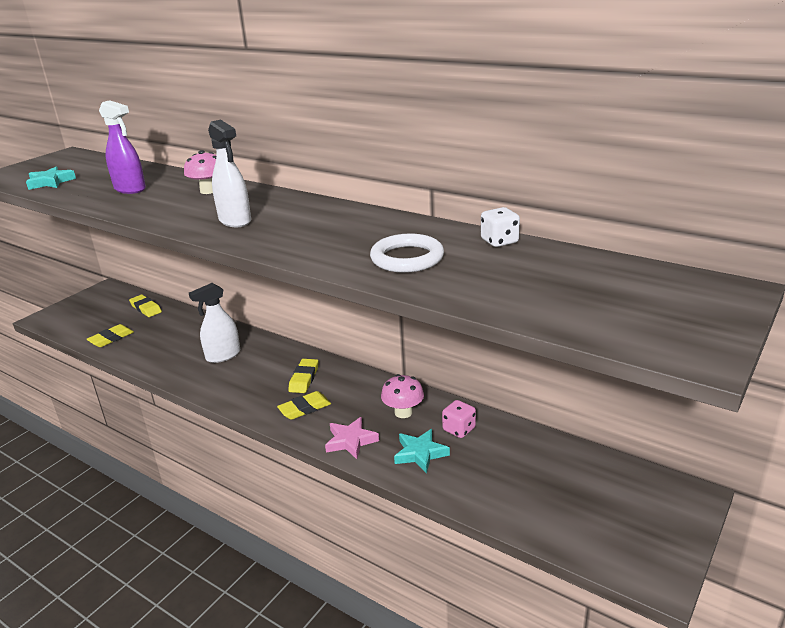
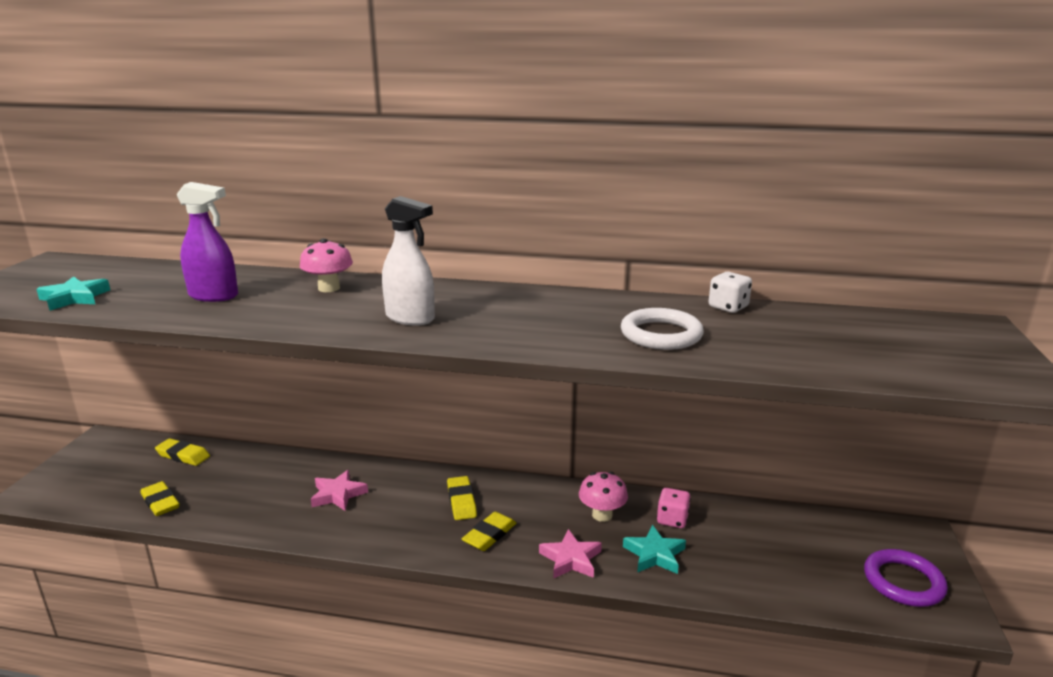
camera: 25 degrees left, 5 degrees down
yellow eraser [87,324,134,347] -> yellow eraser turned 60 degrees counterclockwise [140,481,180,516]
white spray bottle [189,283,240,363] -> pink star [311,470,368,511]
none -> purple ring [864,549,948,607]

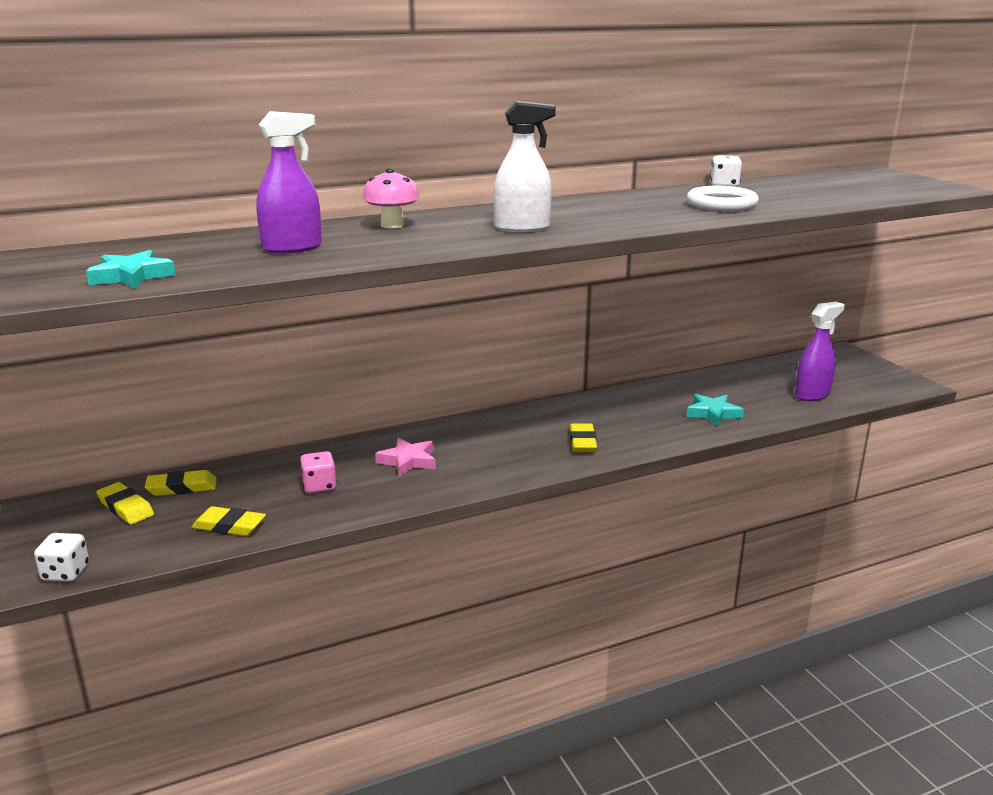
camera: 35 degrees left, 0 degrees up
yellow eraser [447,476,477,520] -> yellow eraser moved to [96,482,154,525]
pink star [539,529,602,579] -> none
pink mushroom [579,472,628,522] -> none
pink dice [657,488,691,528] -> pink dice moved to [300,451,337,493]
purple ring [864,549,948,607] -> none
none -> white dice [34,533,89,582]
none -> purple spray bottle [795,302,845,401]

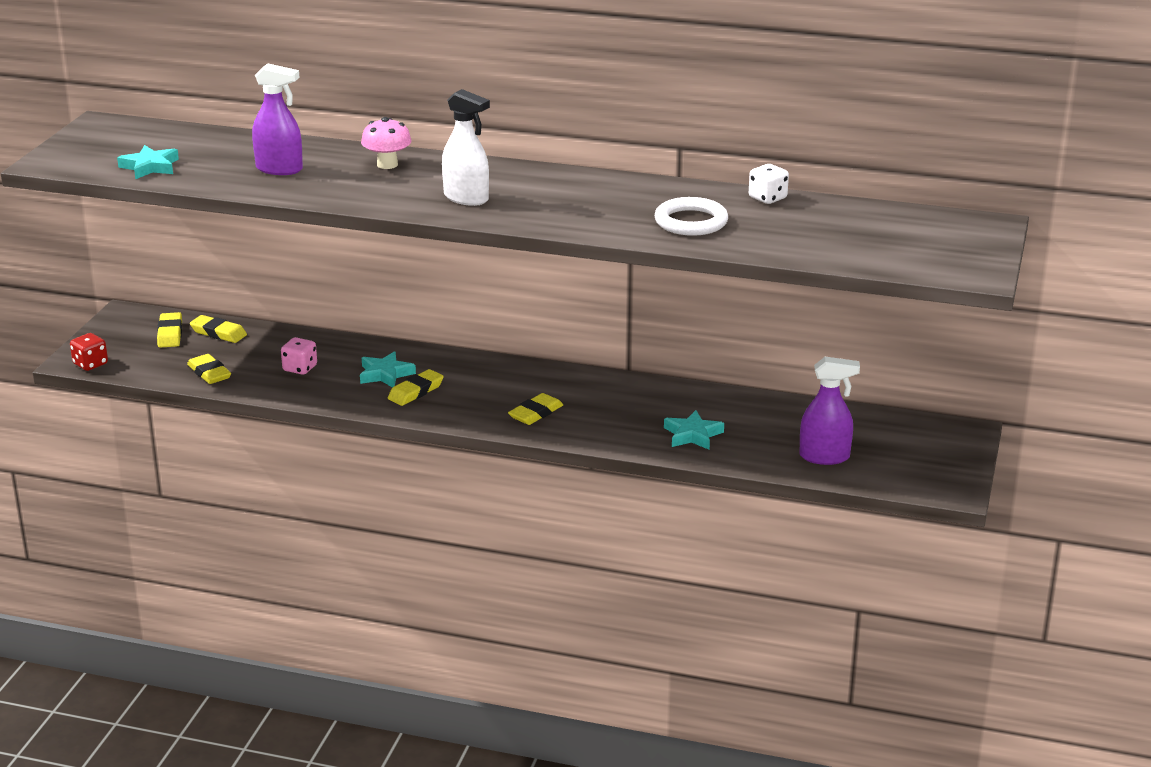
camera: 40 degrees right, 5 degrees up
white dice [34,533,89,582] -> red dice [70,333,108,371]
pink star [375,438,436,477] -> turquoise star [360,351,416,388]
none -> yellow eraser [388,369,444,406]

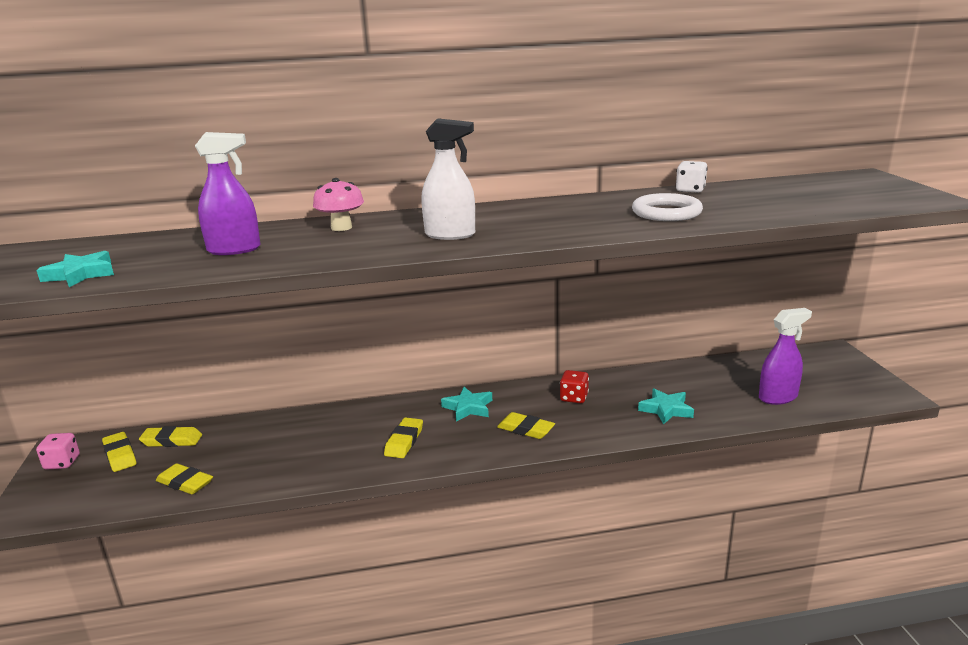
camera: 25 degrees left, 5 degrees down
red dice [70,333,108,371] -> red dice moved to [560,370,589,403]
pink dice [281,337,317,375] -> pink dice moved to [36,433,80,470]
turquoise star [360,351,416,388] -> turquoise star moved to [441,387,492,422]
yellow eraser [508,393,563,425] -> yellow eraser turned 75 degrees counterclockwise [497,412,555,439]

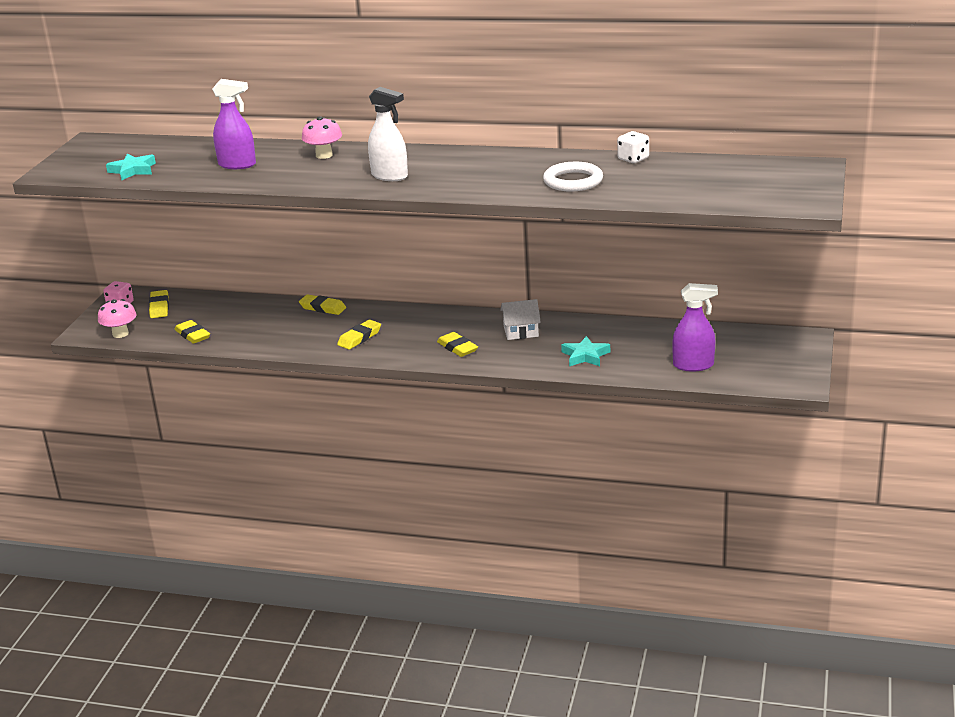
camera: 25 degrees right, 5 degrees up
yellow eraser [139,426,202,447] -> yellow eraser moved to [299,294,346,315]
turquoise star [441,387,492,422] -> none
red dice [560,370,589,403] -> white house [500,299,541,340]
none -> pink mushroom [98,299,137,338]

